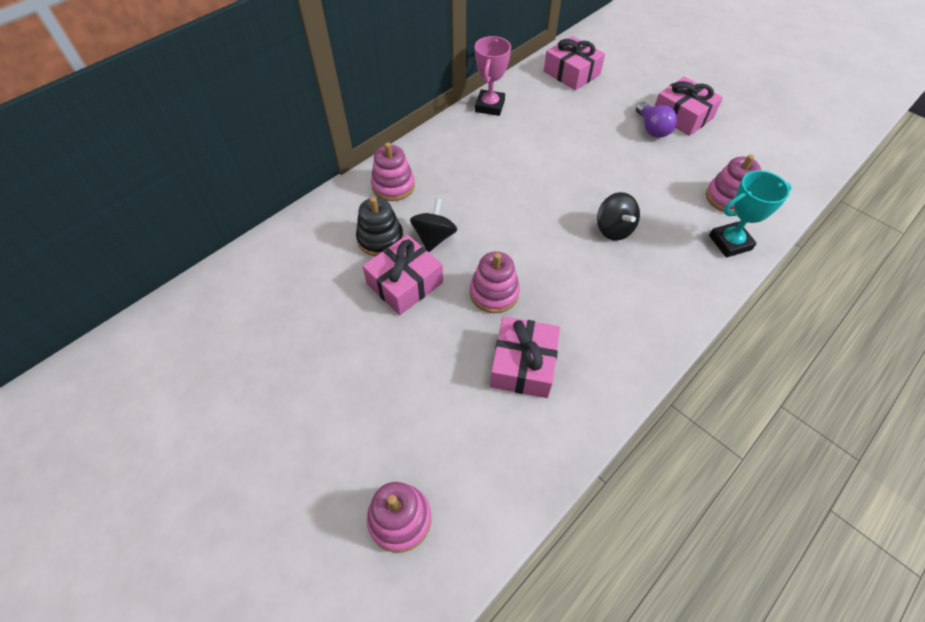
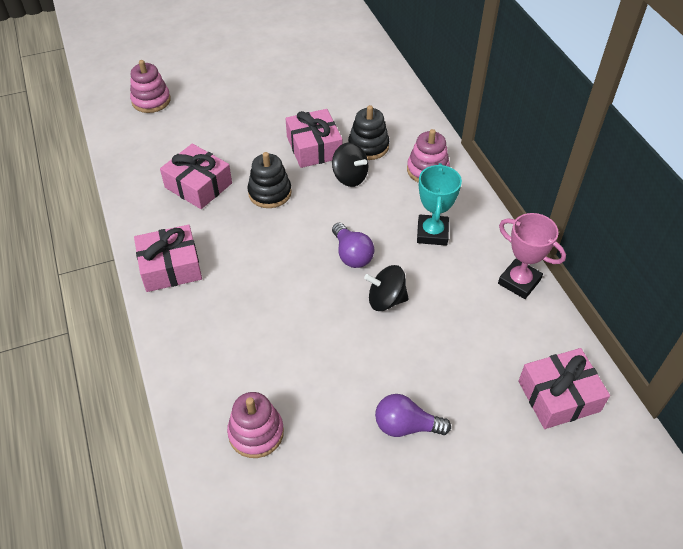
camera: 115 degrees right, 5 degrees down
pink stacking toy [470,252,520,313] -> black stacking toy [248,152,292,208]
black spinning top [597,192,640,241] -> black spinning top moved to [364,265,409,311]
pink gift [655,76,723,136] -> pink gift moved to [134,225,202,292]
turquoise trophy [709,171,791,258] -> turquoise trophy moved to [417,163,462,246]
none -> purple light bulb [332,223,374,268]

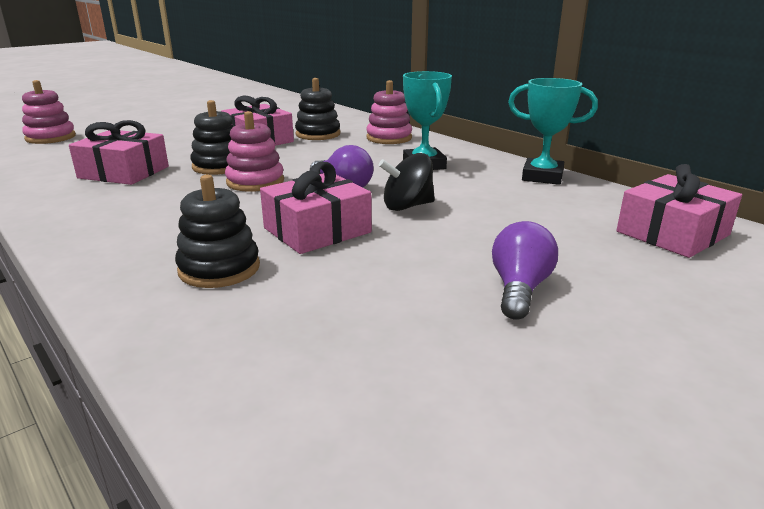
camera: 20 degrees left, 25 degrees down
pink gift [134,225,202,292] -> pink gift moved to [260,162,372,254]
pink stacking toy [227,392,284,458] -> pink stacking toy moved to [225,111,284,192]
black spinning top [332,143,368,187] -> none
purple light bulb [375,394,451,437] -> purple light bulb turned 120 degrees clockwise [492,221,558,320]
pink trophy [498,213,566,299] -> turquoise trophy [508,78,598,185]
none -> black stacking toy [175,175,260,288]

